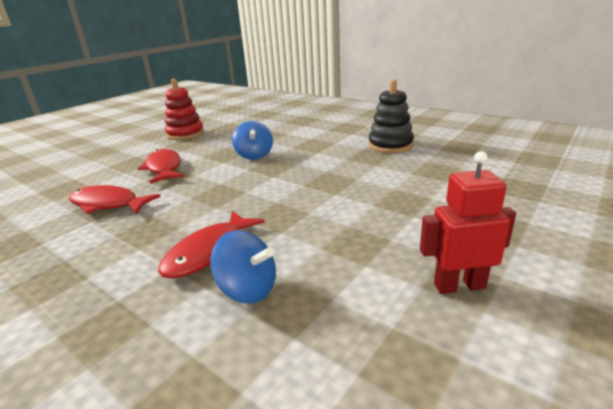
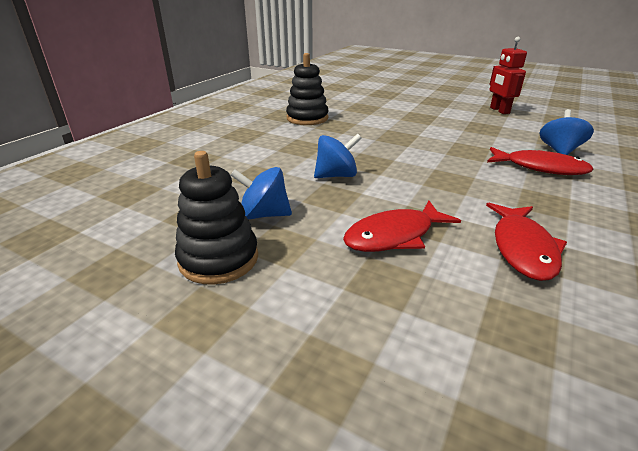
camera: 100 degrees left, 5 degrees up
red stacking toy [165,79,204,140] -> black stacking toy [175,151,258,284]
none -> blue spinning top [231,167,292,219]

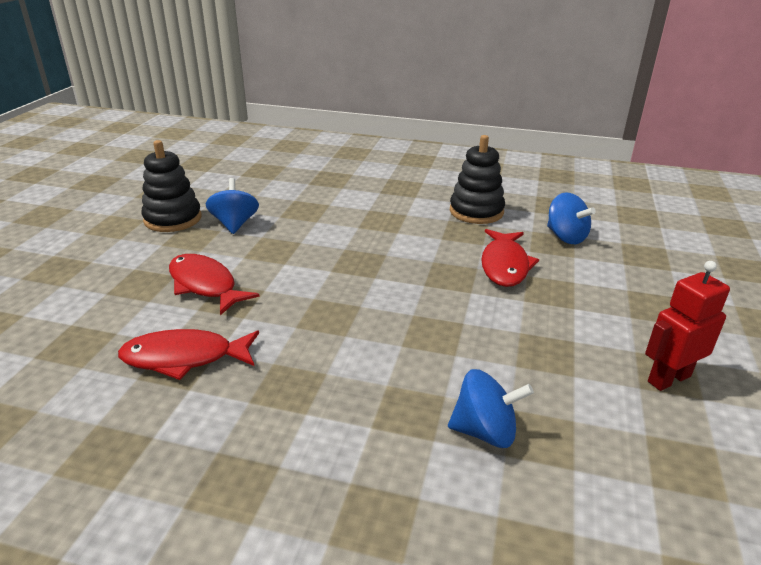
camera: 75 degrees right, 0 degrees up
blue spinning top [314,133,362,178] -> blue spinning top moved to [547,192,596,244]
red fish [487,147,593,175] -> red fish moved to [481,229,539,287]

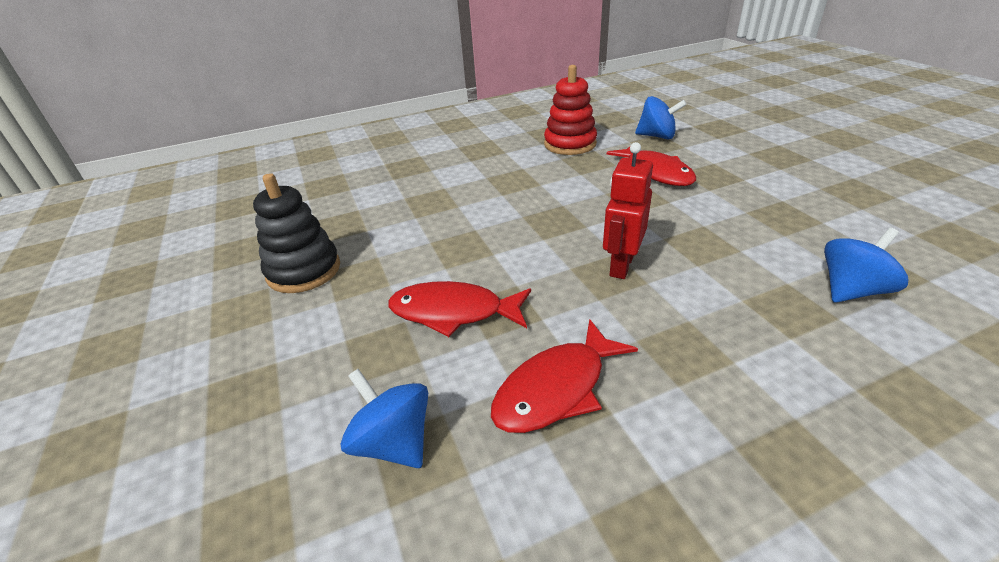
camera: 35 degrees left, 5 degrees up
blue spinning top [206,178,259,234] -> blue spinning top moved to [341,369,428,468]
black stacking toy [450,135,505,224] -> red stacking toy [544,65,597,155]
red robot [645,261,730,391] -> red robot moved to [603,142,653,279]

